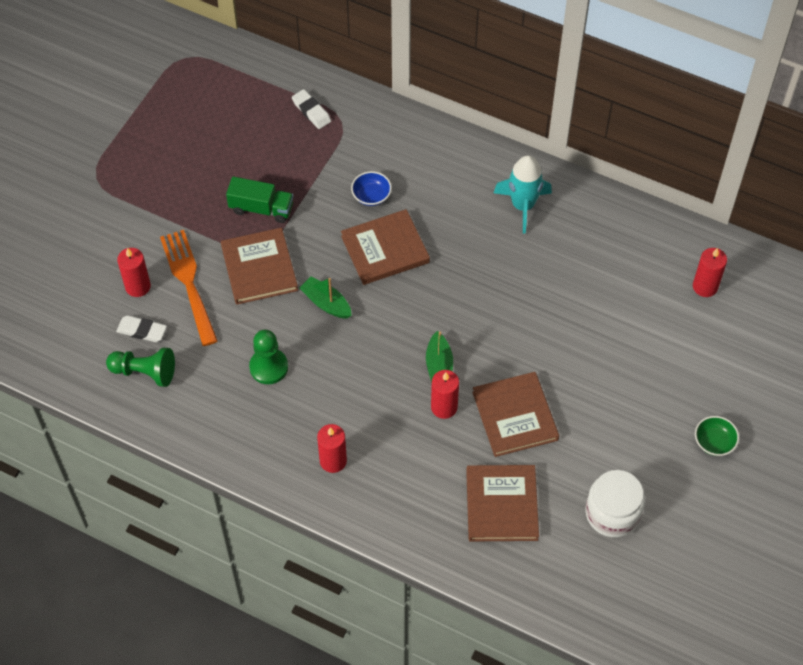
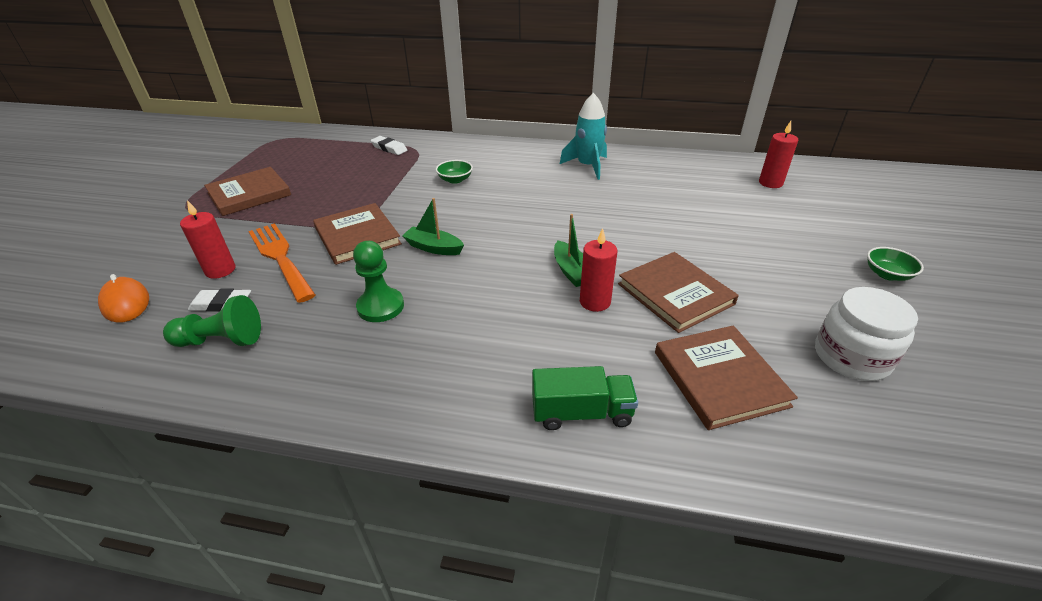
camera: 15 degrees left, 20 degrees down
green truck [226,176,293,223] -> green truck moved to [532,366,638,430]
red candle [317,424,347,473] -> none
brown book [341,209,430,285] -> brown book moved to [204,167,291,216]
blue bowl [351,171,392,206] -> green bowl [436,160,473,184]
none -> orange mouse [98,274,149,323]

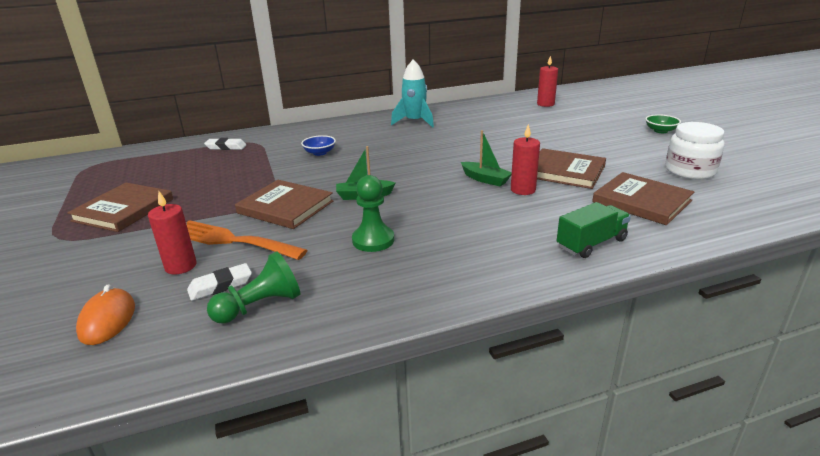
camera: 30 degrees left, 10 degrees down
orange mouse [98,274,149,323] -> orange mouse turned 60 degrees clockwise [76,284,135,345]
green bowl [436,160,473,184] -> blue bowl [301,135,336,156]

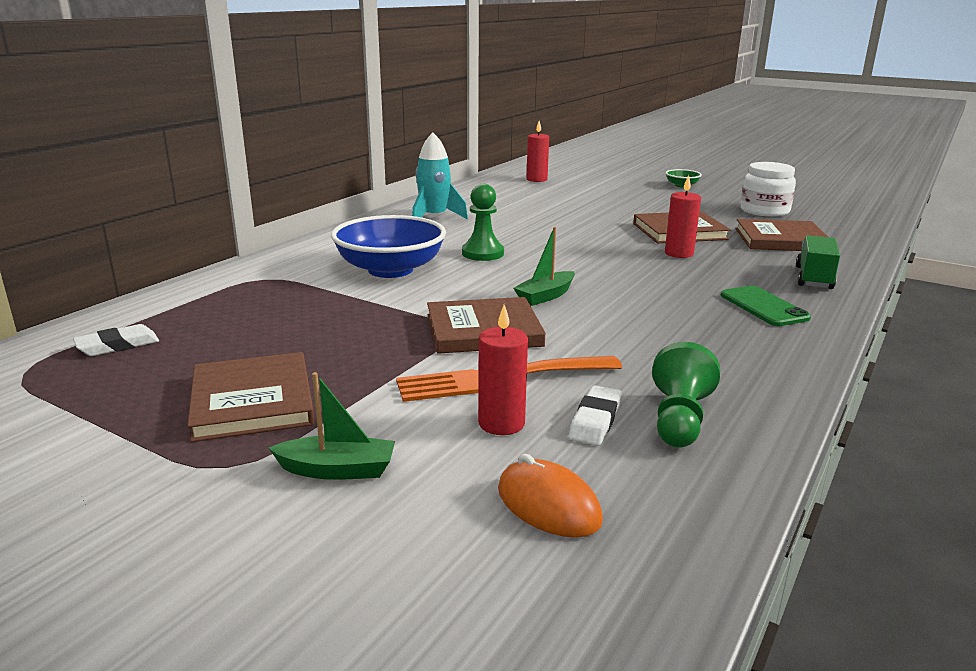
camera: 40 degrees left, 5 degrees down
white eraser [204,138,247,150] -> white eraser moved to [73,324,159,356]
blue bowl [301,135,336,156] -> blue bowl [331,215,446,278], size x2.24
green pawn [352,175,394,252] -> green pawn moved to [462,184,504,261]
green boat [461,130,512,186] -> green boat moved to [269,372,395,480]
none -> green phone [721,286,811,326]

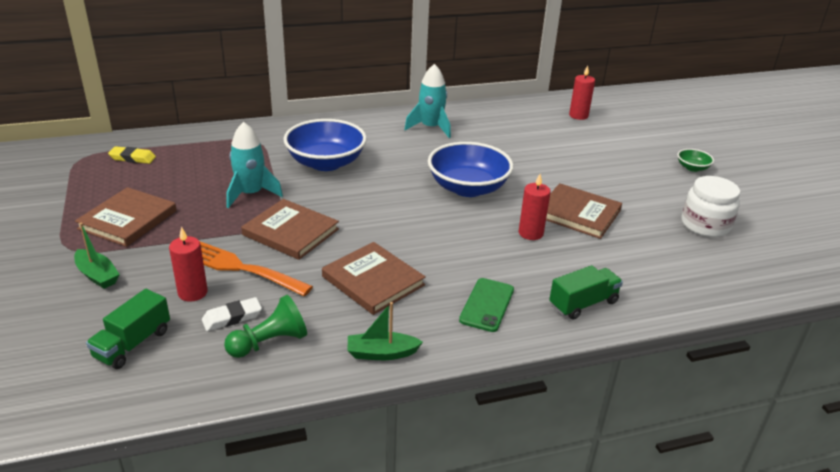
camera: 40 degrees right, 10 degrees up
white eraser [73,324,159,356] -> yellow eraser [108,146,156,164]
green pawn [462,184,504,261] -> none
orange mouse [498,454,603,538] -> green truck [86,289,170,369]
green boat [514,227,575,306] -> green boat moved to [348,302,423,360]
brown book [735,219,828,251] -> brown book moved to [322,242,426,315]
none -> turquoise rocket [226,122,283,208]
none -> blue bowl [428,142,513,197]

